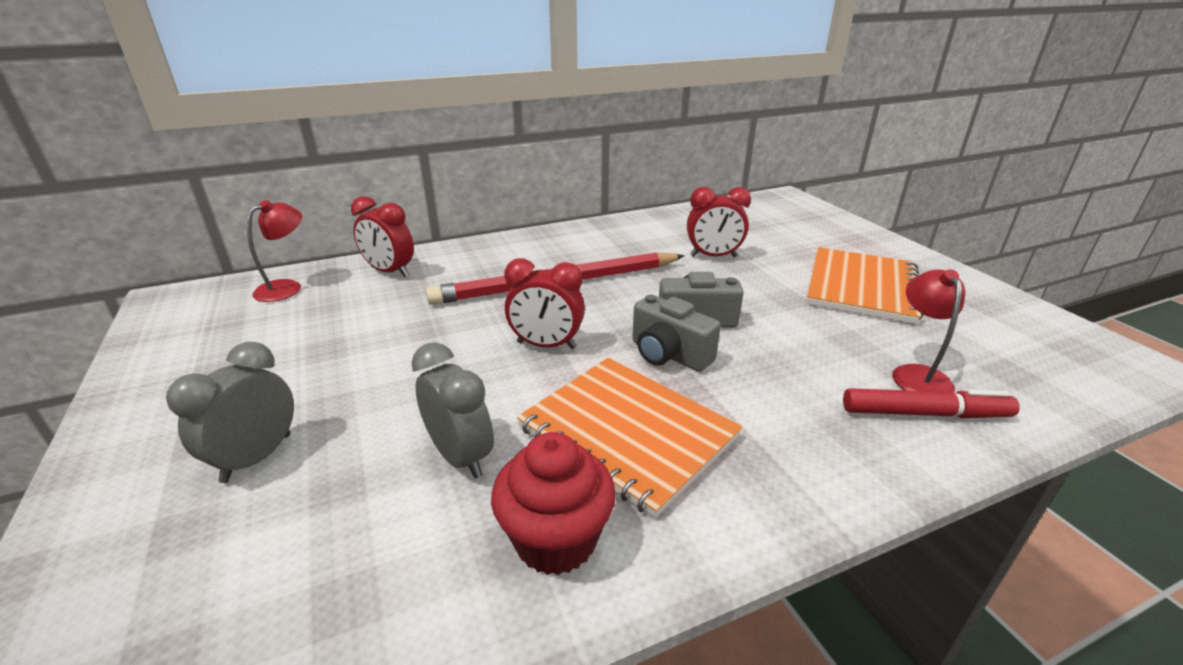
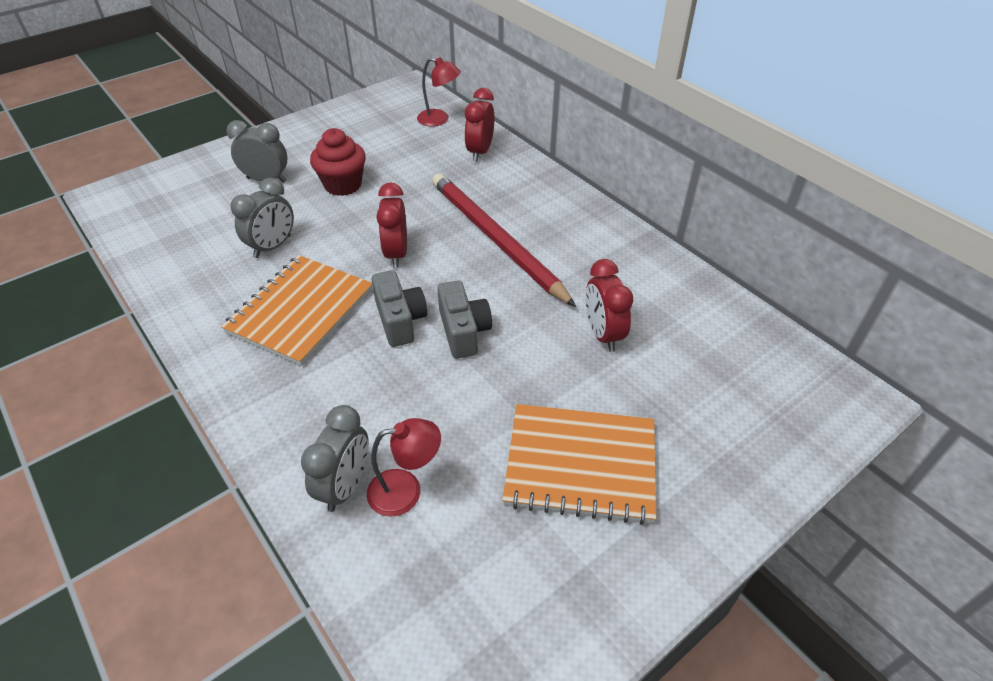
camera: 75 degrees right, 15 degrees up
red cupcake [491,432,616,575] -> red cupcake moved to [310,128,366,196]
grey camera [632,295,721,372] -> grey camera turned 135 degrees clockwise [371,270,427,347]
red marker [843,388,1020,418] -> grey clock [301,405,369,512]

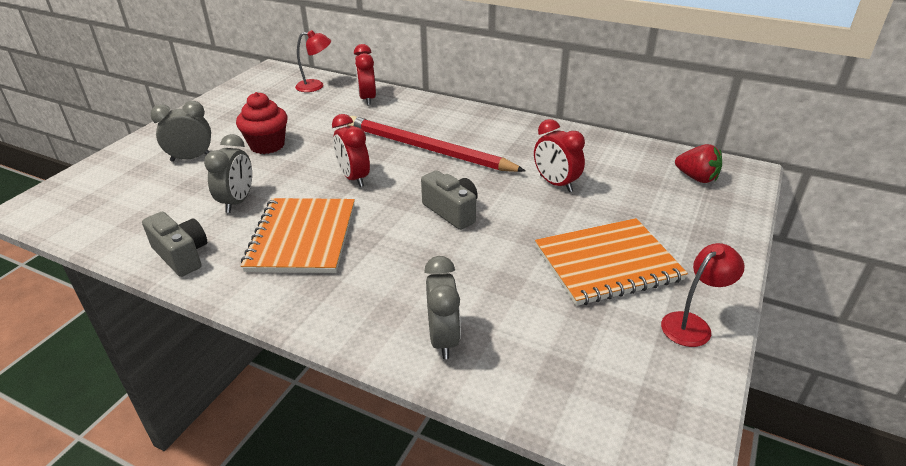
camera: 25 degrees left, 10 degrees down
red lamp [367,418,441,517] -> red lamp moved to [661,243,745,347]
grey camera [371,270,427,347] -> grey camera moved to [142,212,207,277]
none -> red strawberry [675,144,722,183]

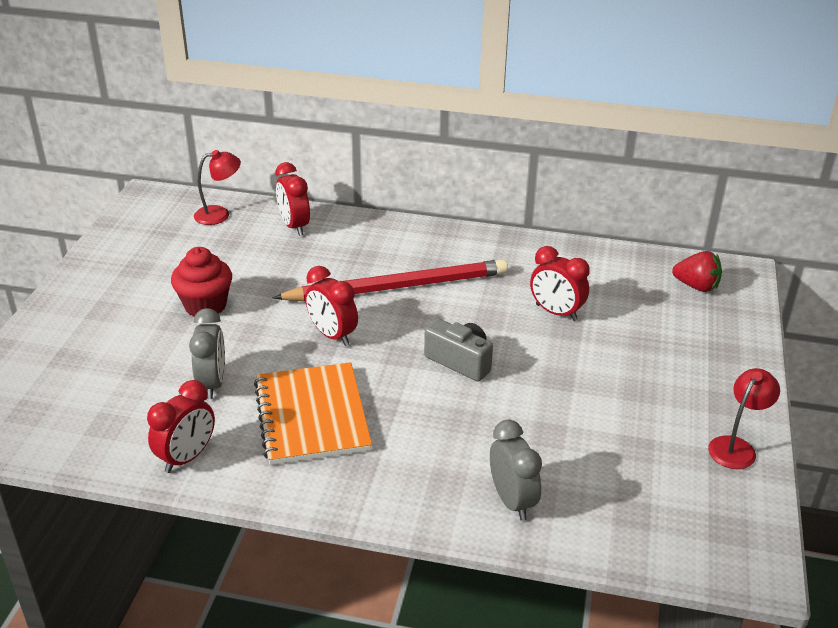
camera: 15 degrees left, 0 degrees up
grey camera [142,212,207,277] -> red clock [147,380,215,473]
grey clock [150,101,211,162] -> none
red pencil [347,116,526,172] -> red pencil turned 150 degrees clockwise [273,259,508,301]
orange notebook [535,218,688,306] -> none

